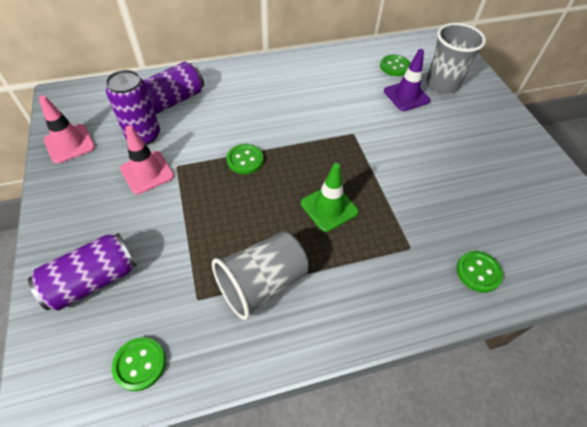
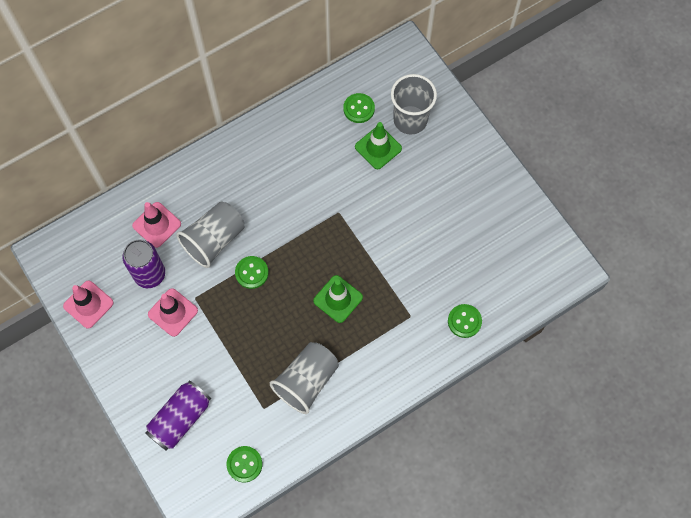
camera: 15 degrees left, 15 degrees up
purple can [143,61,204,114] -> pink traffic cone [132,202,181,248]
purple traffic cone [384,49,431,111] -> green traffic cone [355,122,402,169]
none -> grey cup [176,201,245,268]

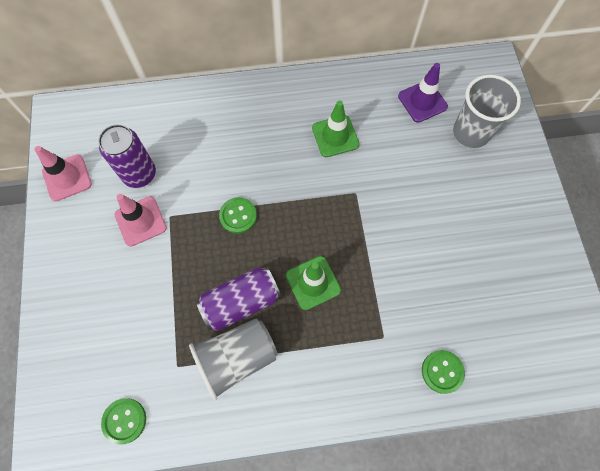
camera: 25 degrees right, 0 degrees up
pink traffic cone [132,202,181,248] -> none
purple can [145,380,211,450] -> purple can moved to [196,266,281,331]
grey cup [176,201,245,268] -> none
green button [343,93,375,123] -> purple traffic cone [398,63,448,123]
green traffic cone [355,122,402,169] -> green traffic cone moved to [312,101,360,157]

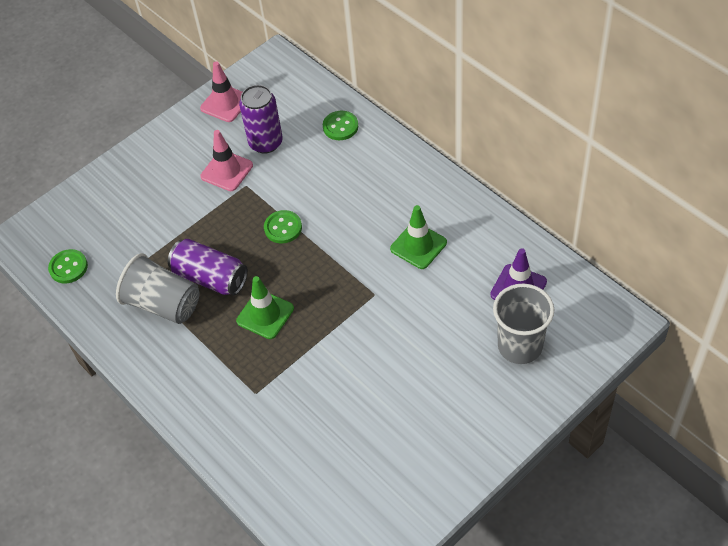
camera: 60 degrees right, 15 degrees down
green button [422,350,465,394] -> green button moved to [323,111,358,140]

